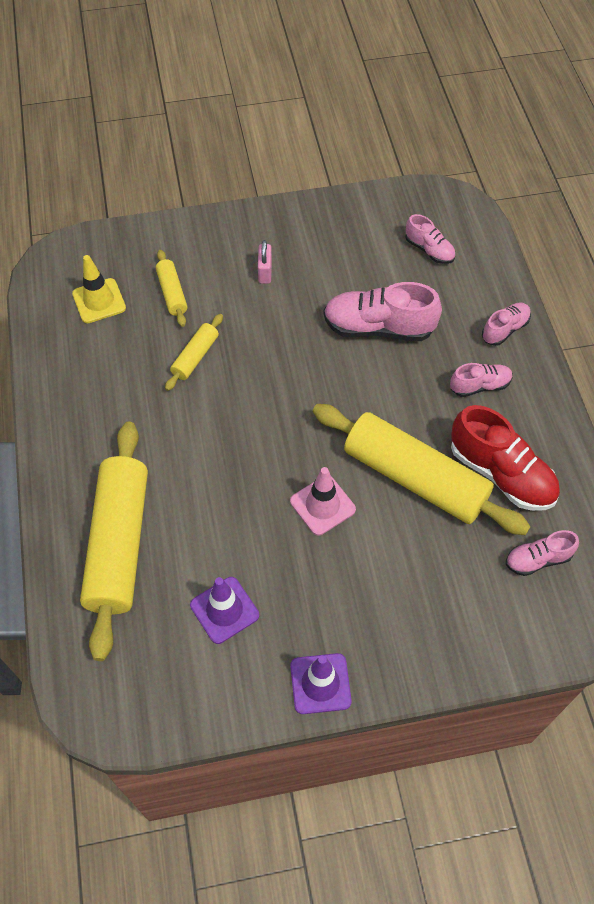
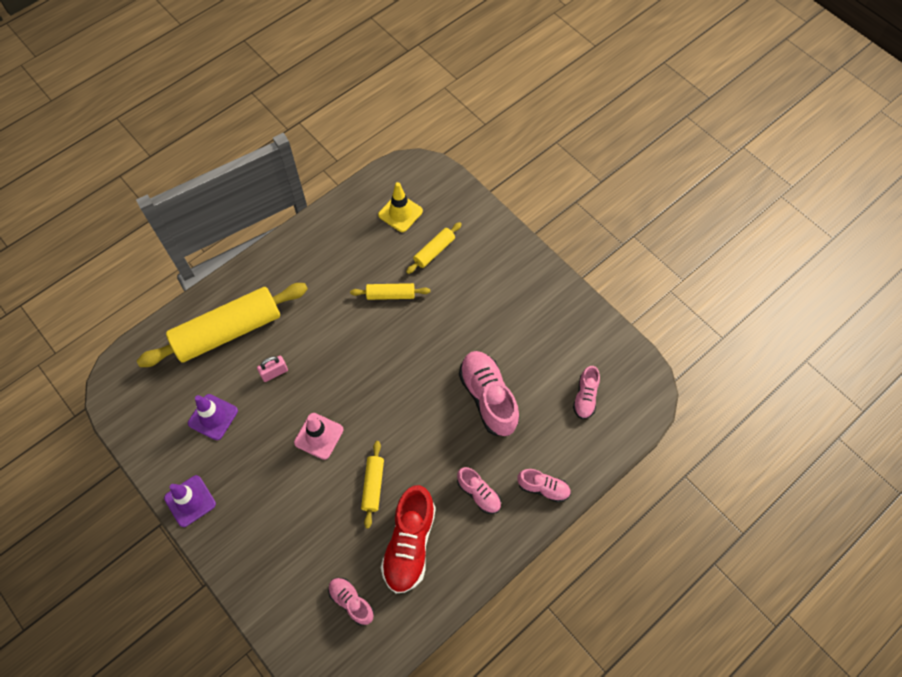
camera: 60 degrees right, 5 degrees up
pink padlock [258,240,272,284] -> pink padlock moved to [257,356,288,382]
yellow rolling pin [313,404,531,535] -> yellow rolling pin [361,441,384,528], size x0.46

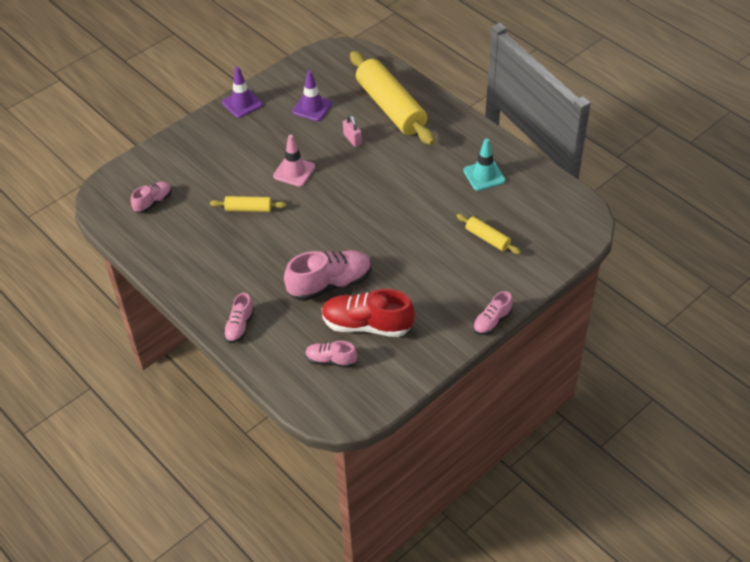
camera: 90 degrees right, 15 degrees down
yellow rolling pin [350,283,430,300] -> none
yellow traffic cone [378,182,423,232] -> none
red shoe [381,485,436,593] -> red shoe moved to [322,289,415,337]
pink shoe [457,467,501,514] -> pink shoe moved to [473,291,513,335]
none -> turquoise traffic cone [463,138,505,191]

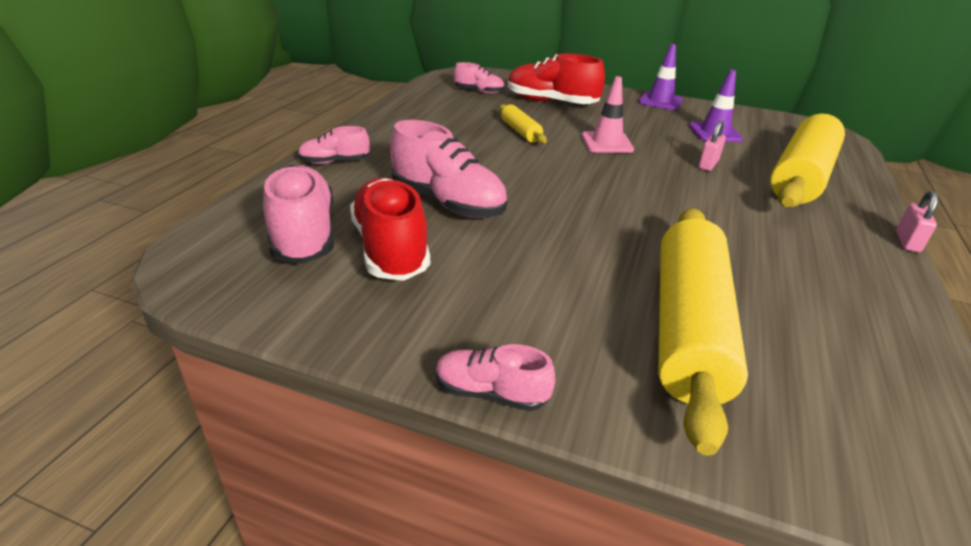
camera: 60 degrees right, 15 degrees down
pink shoe [305,341,357,368] -> pink shoe [263,165,334,264], size x1.81
yellow rolling pin [456,214,521,254] -> yellow rolling pin [658,208,748,456], size x2.19
turquoise traffic cone [463,138,505,191] -> none
none -> red shoe [508,54,605,104]
none -> pink padlock [896,191,938,252]

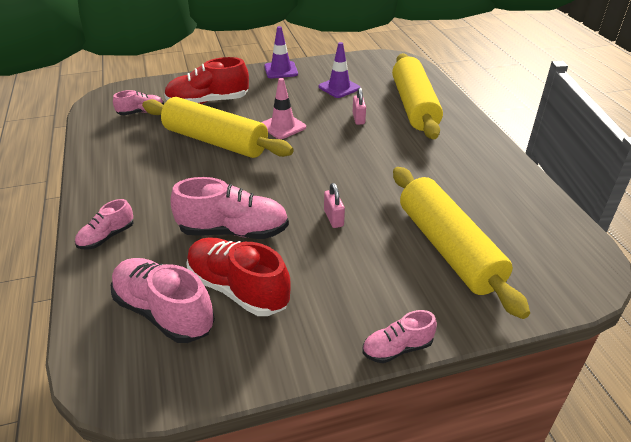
camera: 35 degrees left, 5 degrees up
yellow rolling pin [499,104,547,144] -> yellow rolling pin [142,97,294,158], size x2.19
pink padlock [896,191,938,252] -> pink padlock moved to [324,183,345,228]

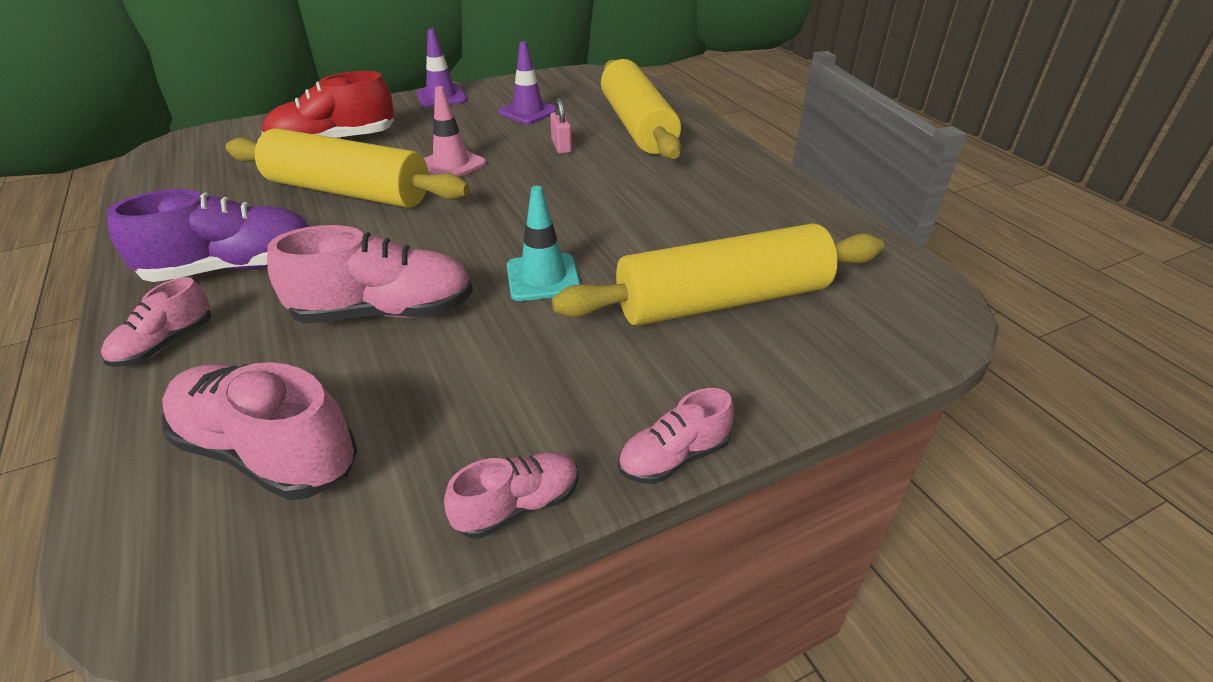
camera: 10 degrees left, 0 degrees up
pink shoe [113,90,164,115] -> pink shoe moved to [444,452,579,539]
red shoe [186,237,290,316] -> none
pink padlock [324,183,345,228] -> turquoise traffic cone [507,186,581,301]
yellow rolling pin [393,167,530,319] -> yellow rolling pin turned 75 degrees counterclockwise [552,223,884,326]
none -> purple shoe [106,189,309,282]

